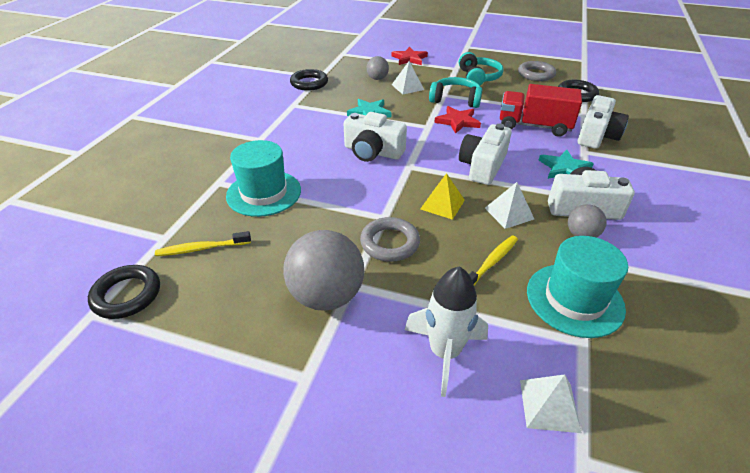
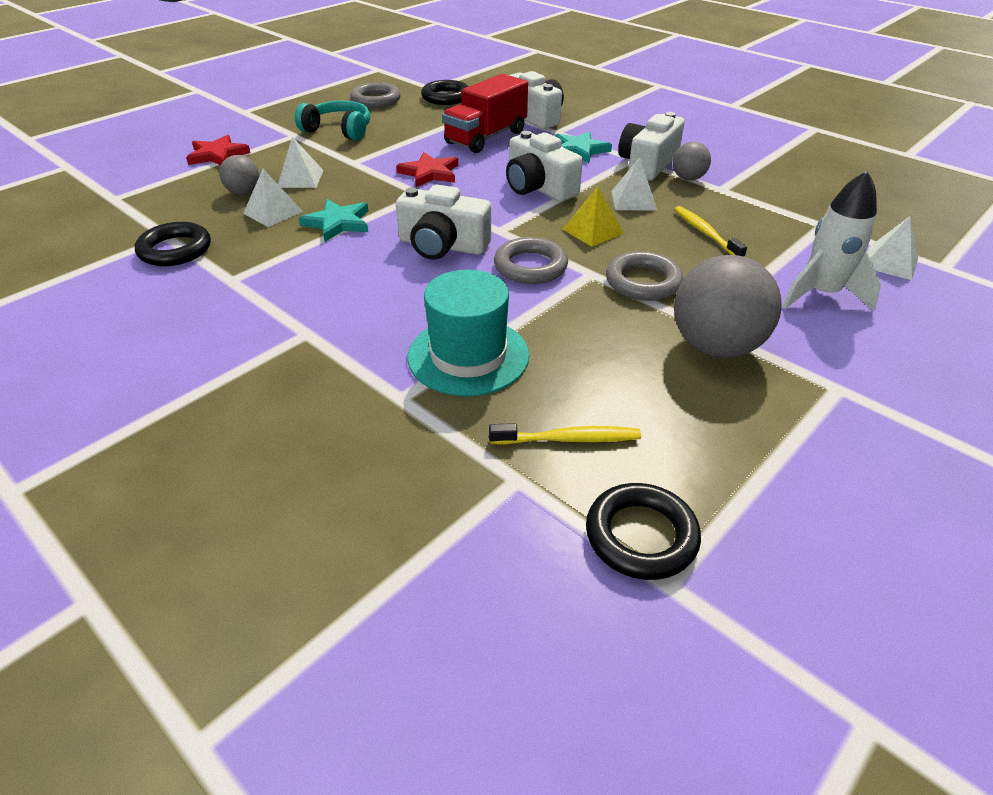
camera: 65 degrees left, 0 degrees up
yellow toothbrush [155,231,251,256] -> yellow toothbrush turned 105 degrees counterclockwise [489,423,641,445]
white camera [344,112,407,162] -> white camera turned 60 degrees clockwise [396,184,491,260]
turquoise headphones [429,77,482,108] -> none
turquoise hat [527,236,628,338] -> none
none -> white pyramid [243,169,303,227]
none -> grey ring [494,237,568,284]

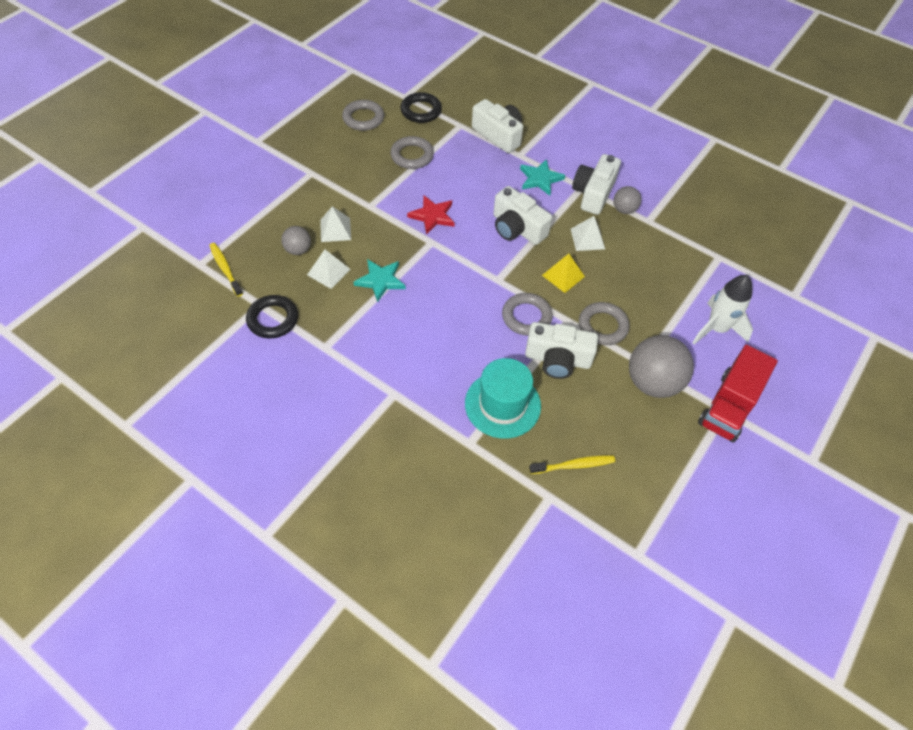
camera: 10 degrees left, 15 degrees up
red star [186,135,251,166] -> none
turquoise headphones [295,101,370,141] -> none
white camera [396,184,491,260] -> white camera moved to [525,322,598,379]
red truck [442,74,528,153] -> red truck moved to [698,345,778,443]
black ring [586,483,701,580] -> none
yellow toothbrush [674,206,747,257] -> yellow toothbrush moved to [209,243,243,297]
white pyramid [867,216,918,280] -> none
none -> grey ring [390,136,434,169]

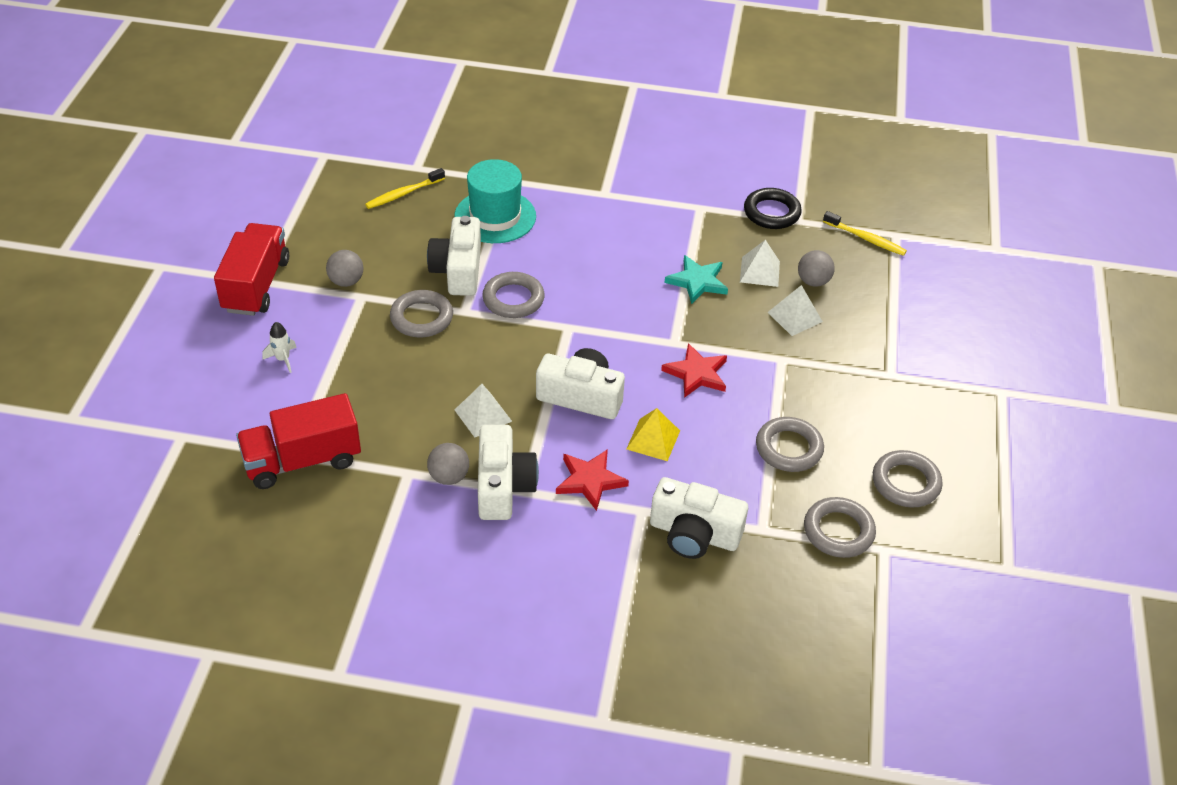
camera: 155 degrees right, 10 degrees down
black ring [400,92,442,123] -> grey ring [804,497,876,558]
turquoise star [520,159,565,196] -> red star [556,449,629,511]
white camera [525,322,598,379] -> white camera turned 75 degrees counterclockwise [427,216,481,296]
yellow pyramid [542,254,585,293] -> yellow pyramid moved to [627,408,680,461]
grey ball [629,335,694,398] -> grey ball [326,250,363,287], size x0.52
white rocket [692,275,753,345] -> white rocket [262,322,297,373], size x0.49
none -> red truck [236,393,361,489]

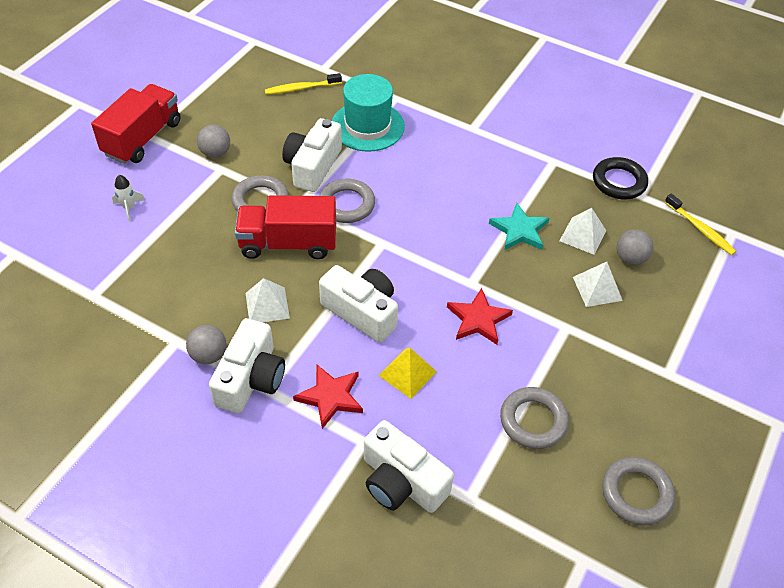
camera: 20 degrees right, 5 degrees up
red truck [236,393,361,489] -> red truck moved to [235,195,336,259]
grey ring [804,497,876,558] -> none

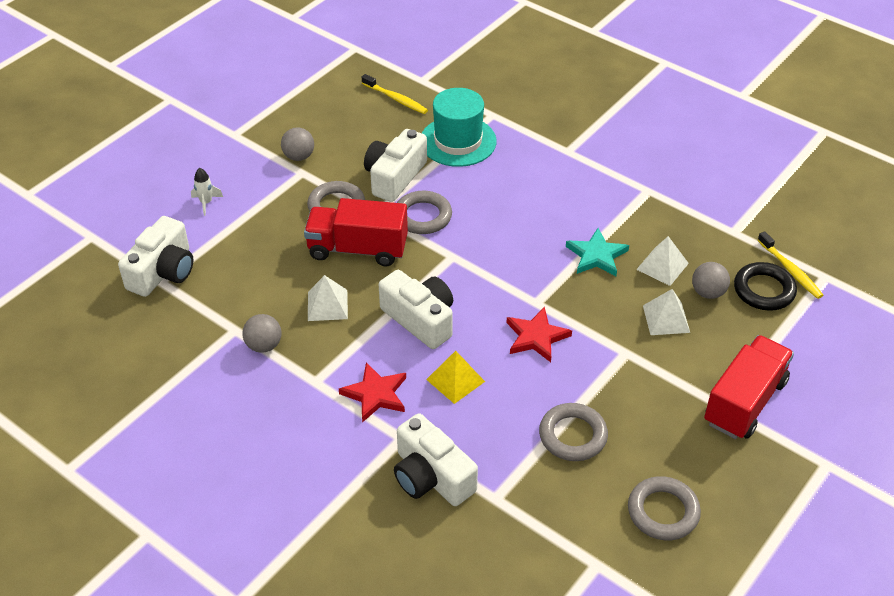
camera: 10 degrees right, 5 degrees down
red truck [91,84,180,164] -> red truck moved to [704,335,794,439]
white camera [209,318,285,413] -> white camera moved to [118,216,193,297]
yellow toothbrush [265,73,342,95] -> yellow toothbrush turned 135 degrees counterclockwise [362,74,428,114]
black ring [593,157,648,199] -> black ring moved to [734,262,797,311]

